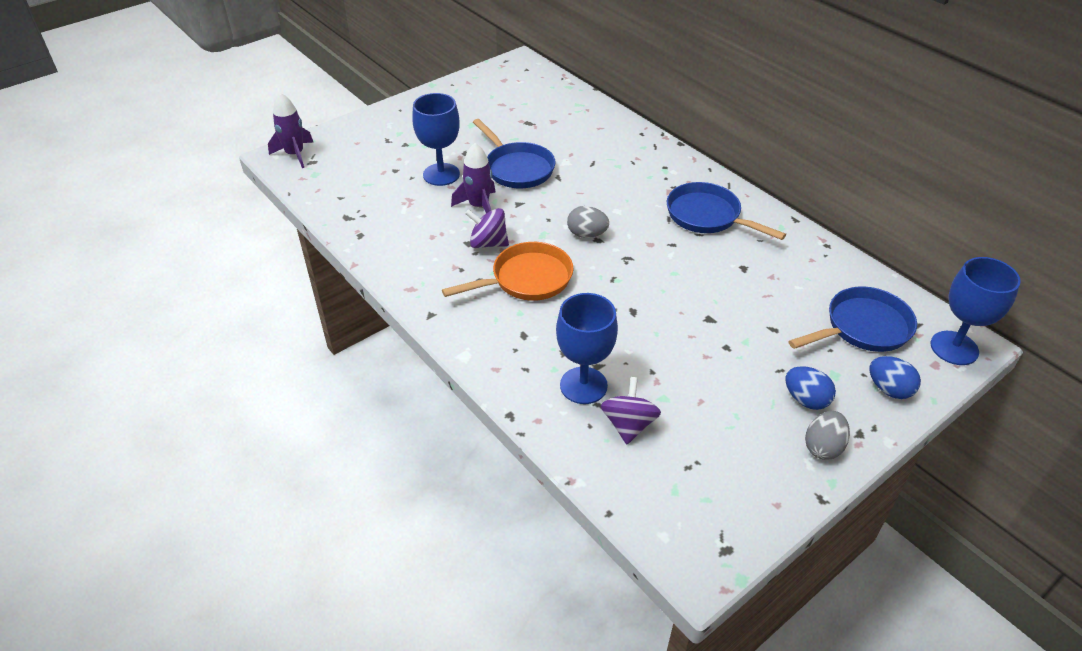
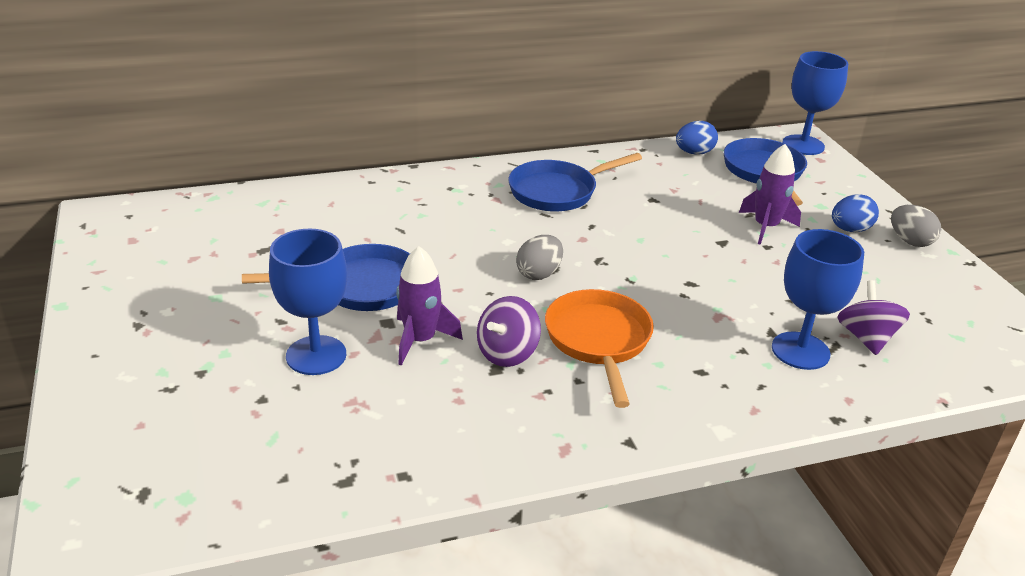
camera: 70 degrees left, 10 degrees down
purple rocket [268,93,314,168] -> purple rocket moved to [739,144,801,245]
purple spinning top [601,377,661,444] -> purple spinning top turned 60 degrees clockwise [838,280,910,355]
blue egg [869,356,921,399] -> blue egg moved to [676,121,718,155]

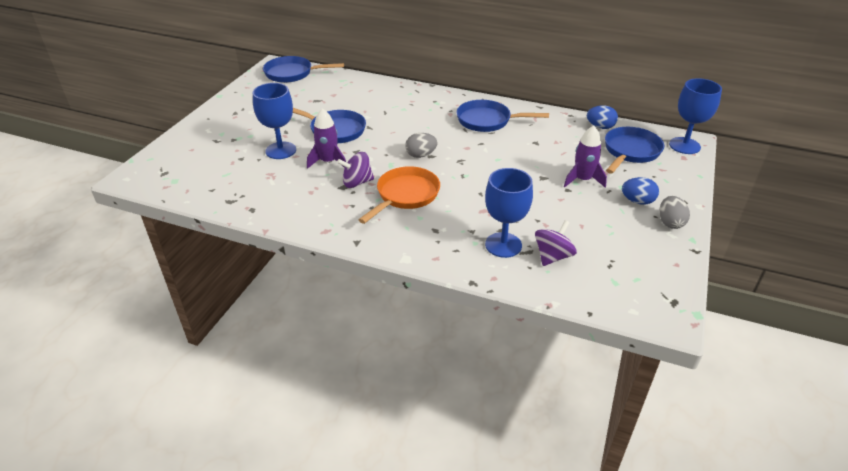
camera: 40 degrees right, 5 degrees up
none -> blue pan [263,56,344,83]

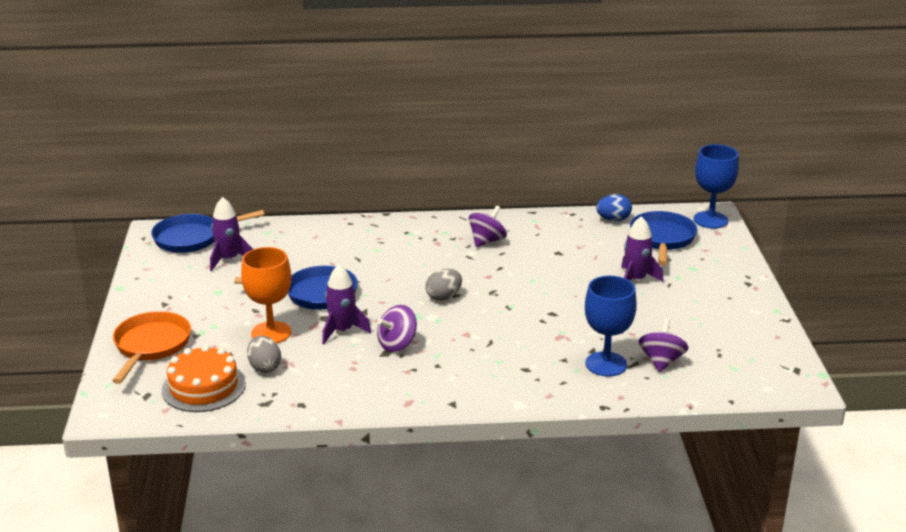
camera: 25 degrees left, 10 degrees down
blue goblet [253,83,296,159] -> orange goblet [241,247,291,343]
orange pan [359,166,440,224] -> orange pan moved to [112,311,191,384]
blue pan [457,100,549,132] -> purple spinning top [469,205,507,247]
blue egg [622,177,659,205] -> none
grey egg [659,196,690,229] -> grey egg moved to [247,335,281,373]
none -> orange cake [162,345,246,412]
none -> purple rocket [210,197,253,271]

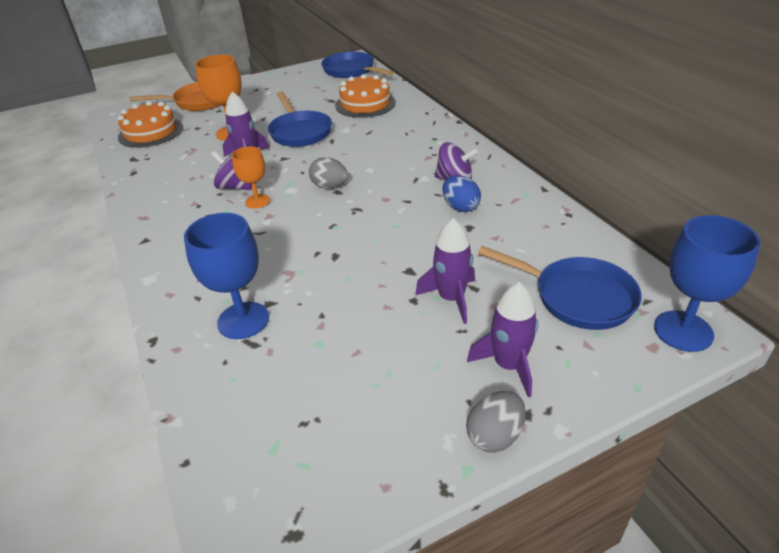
camera: 70 degrees right, 10 degrees up
purple rocket [210,197,253,271] -> purple rocket moved to [467,282,538,397]
grey egg [247,335,281,373] -> grey egg moved to [466,391,526,453]
blue egg [596,194,632,221] -> blue egg moved to [442,175,481,212]
blue pan [630,211,697,265] -> blue pan turned 45 degrees clockwise [478,246,642,330]
purple spinning top [638,319,689,372] -> none
none -> orange goblet [232,146,270,209]
none -> orange cake [335,74,396,118]

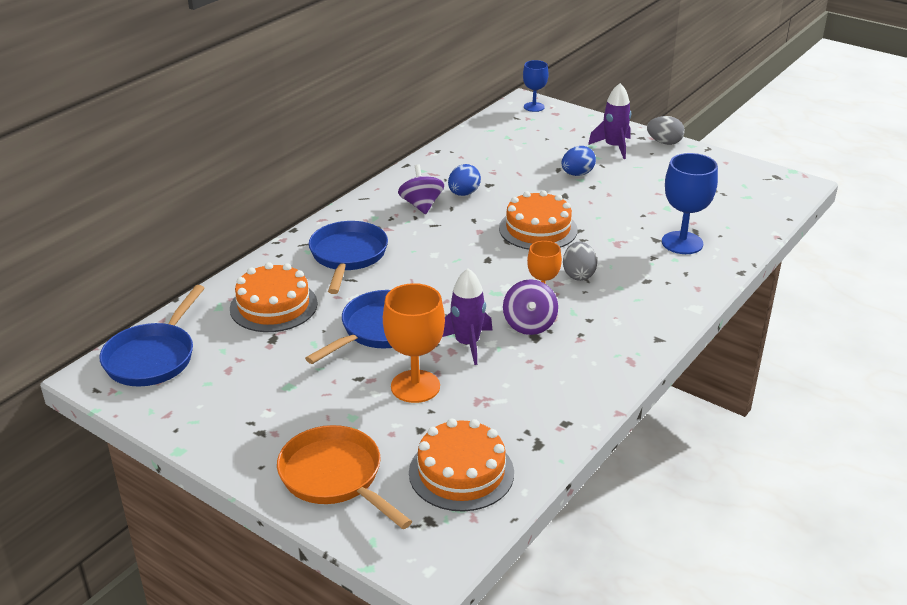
camera: 120 degrees left, 5 degrees down
grey egg [309,157,348,189] -> grey egg moved to [563,242,597,281]
purple rocket [415,218,475,324] -> blue egg [561,146,596,176]
blue pan [478,246,642,330] -> blue pan moved to [309,221,388,294]
blue goblet [654,215,760,352] -> blue goblet [523,60,549,112], size x0.62
none -> orange cake [499,190,578,250]

